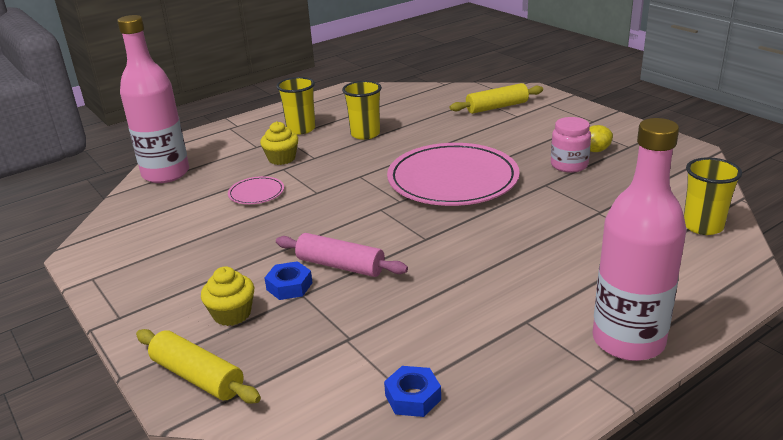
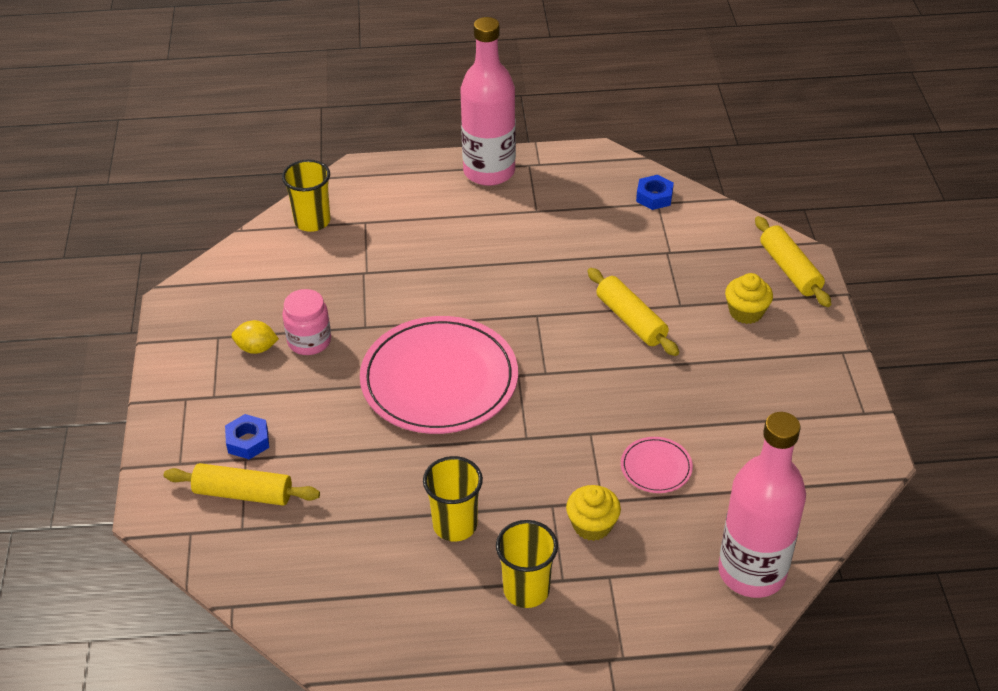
camera: 150 degrees left, 15 degrees up
blue nut [265,261,313,300] -> blue nut moved to [225,414,269,459]
pink rolling pin [276,233,408,277] -> yellow rolling pin [587,268,679,356]

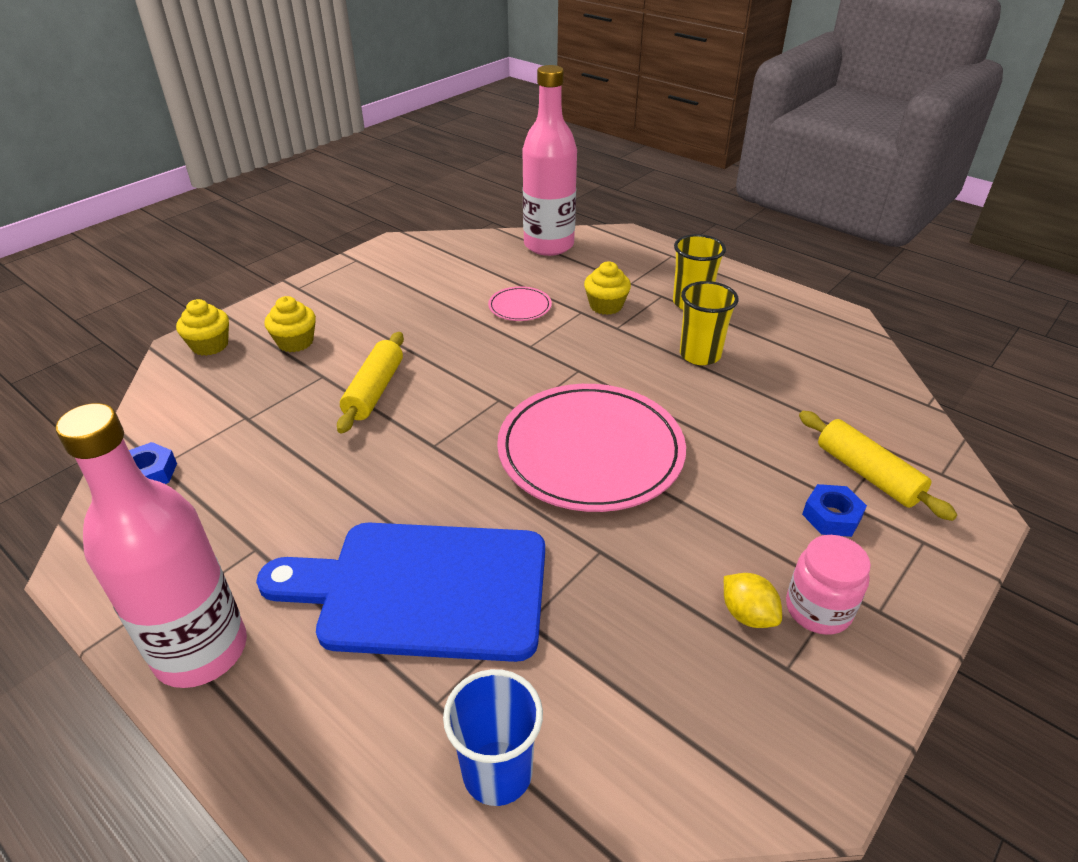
camera: 135 degrees left, 5 degrees down
yellow cup [282,159,330,232] -> blue cup [443,669,543,806]
pink jar [282,289,331,355] -> pink jar moved to [786,535,871,635]
yellow rolling pin [755,216,831,307] -> yellow cupcake [176,299,229,356]
none -> blue cutting board [256,523,545,662]

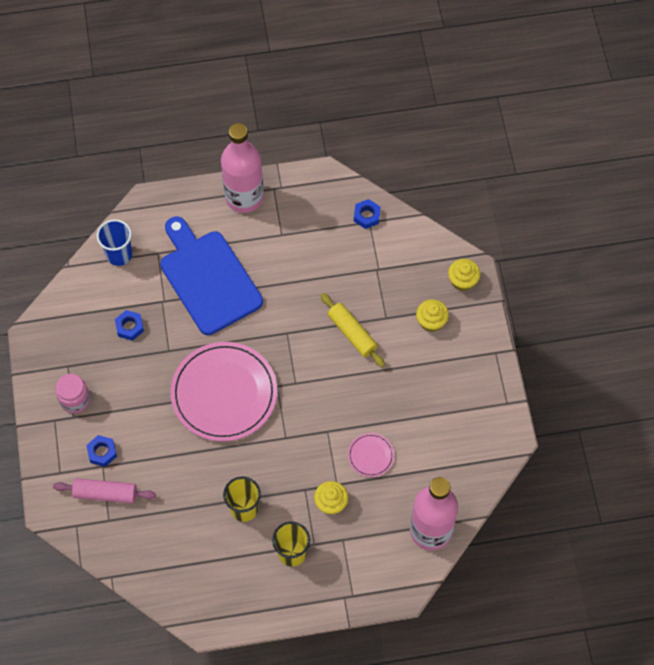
camera: 130 degrees right, 25 degrees up
blue cutting board [256,523,545,662] -> blue cutting board turned 75 degrees counterclockwise [160,217,263,335]
yellow lemon [724,573,782,628] -> none
yellow rolling pin [799,411,957,521] -> pink rolling pin [53,478,156,503]
none -> blue nut [115,310,144,341]

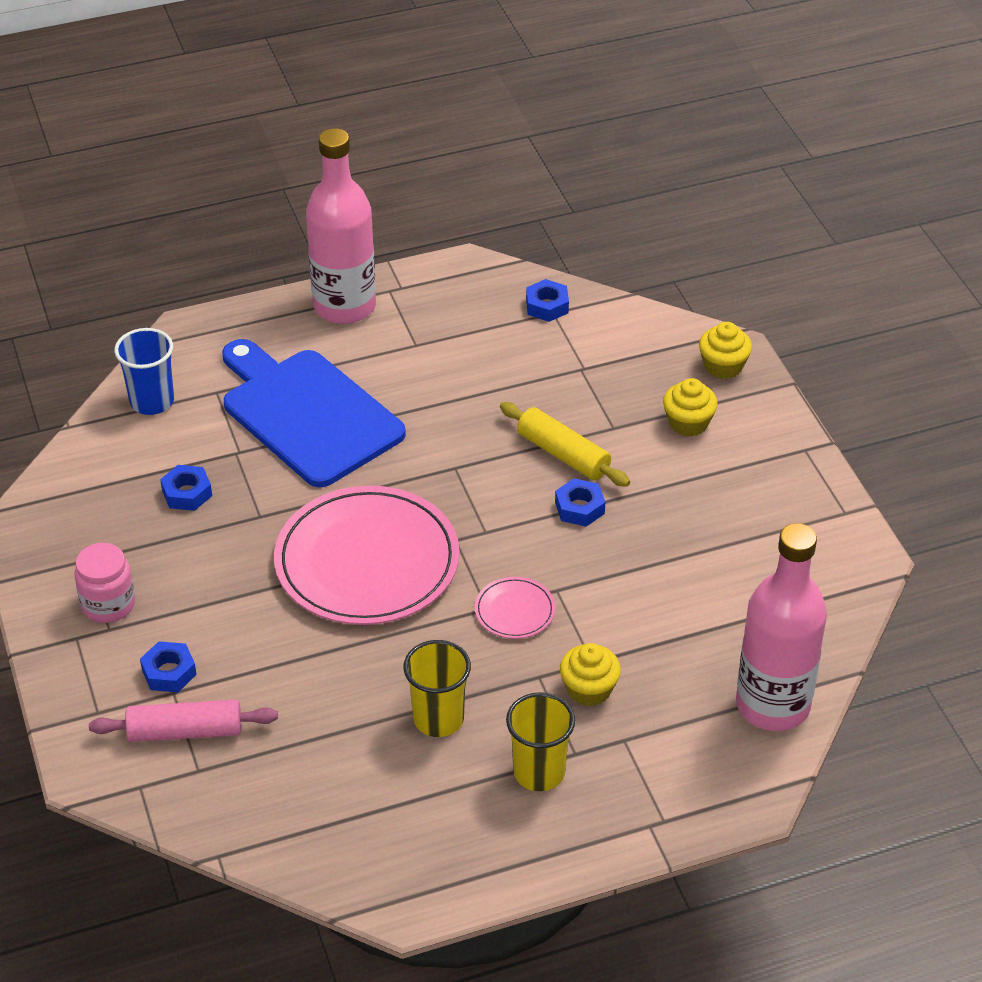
camera: 10 degrees left, 20 degrees down
pink plate [348,433,394,477] -> pink plate moved to [475,577,556,639]
none -> blue nut [555,478,605,527]

